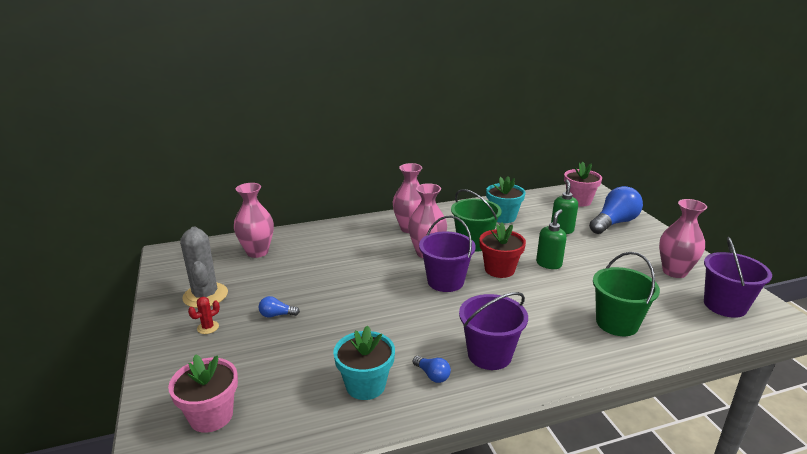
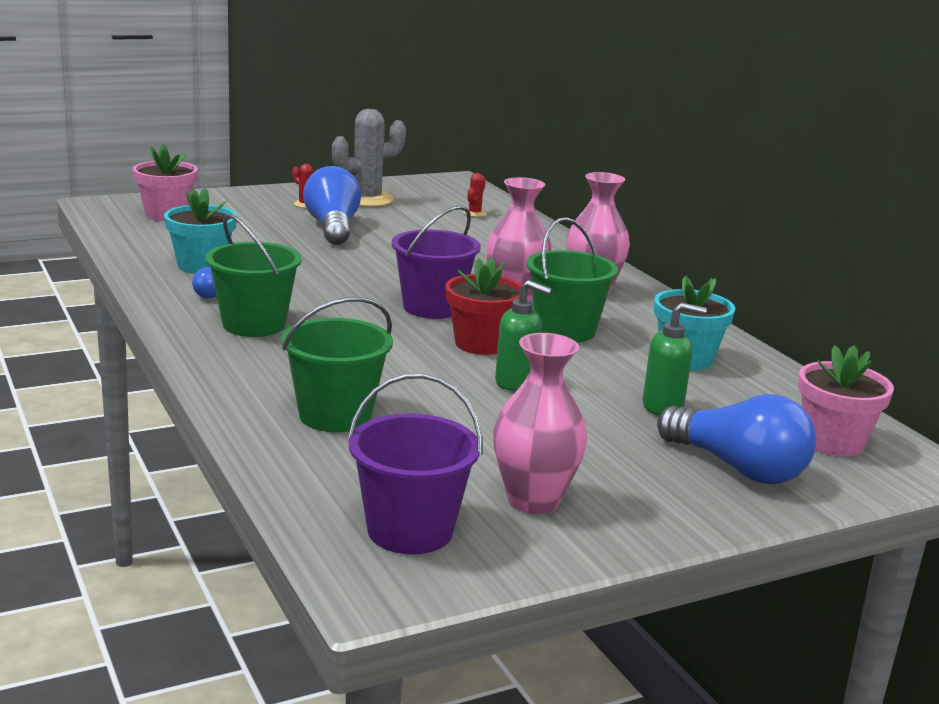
camera: 80 degrees right, 5 degrees down
pink vase [234,183,274,258] -> red cactus [463,173,487,217]
blue light bulb [259,296,300,318] -> blue light bulb [303,166,361,245], size x2.23
purple bucket [459,292,528,370] -> green bucket [205,214,302,337]

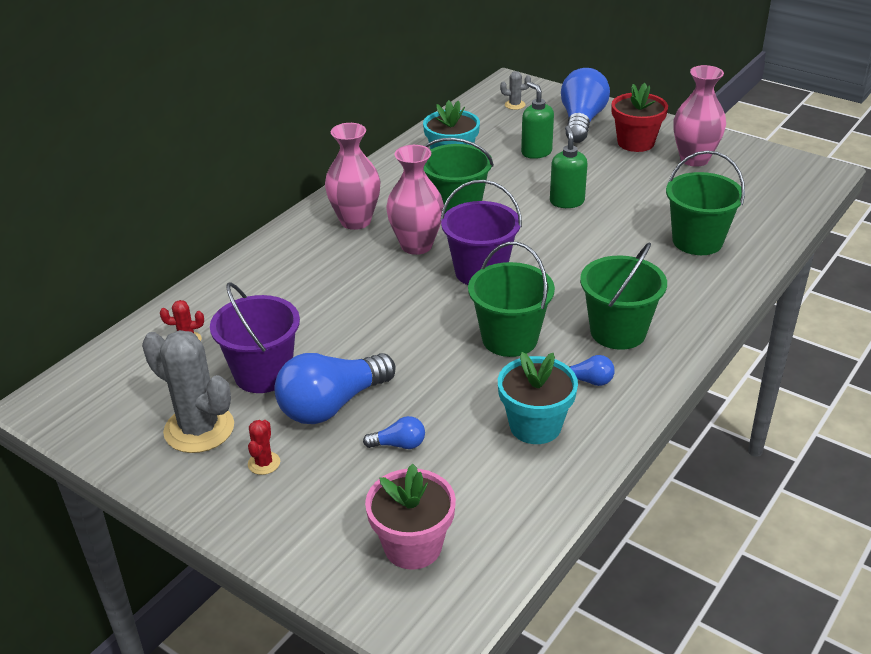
camera: 115 degrees left, 15 degrees up
purple bucket [348,374,483,554] -> purple bucket moved to [210,282,300,393]
red flower pot [446,257,521,355] -> red flower pot moved to [612,83,668,152]
pink flower pot [798,345,894,457] -> grey cactus [500,71,531,110]
none -> blue light bulb [363,416,425,449]
none -> green bucket [468,242,555,357]

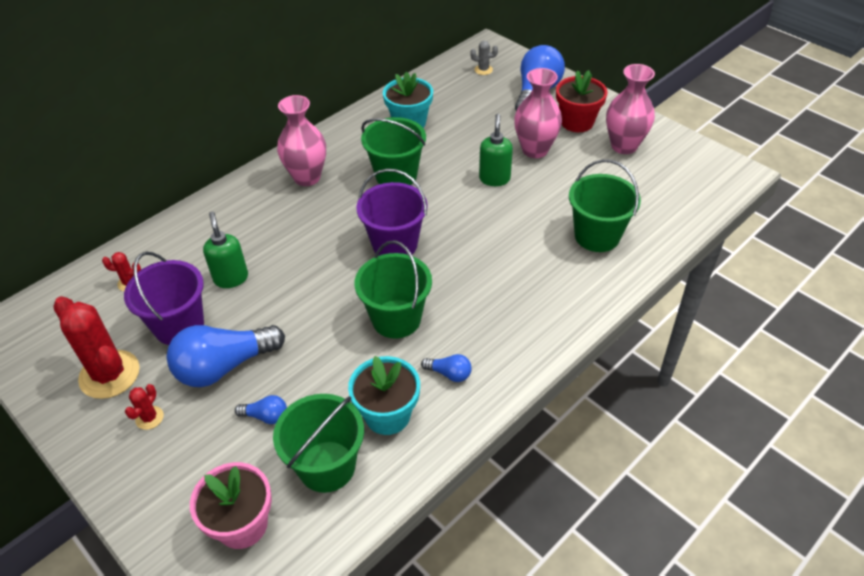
camera: 10 degrees right, 10 degrees up
grey cactus [142,330,234,453] -> red cactus [53,296,140,399]
pink vase [386,145,444,255] -> pink vase moved to [514,68,562,158]
green soap dispenser [521,82,554,159] -> green soap dispenser moved to [203,212,248,288]
green bucket [580,242,667,350] -> green bucket moved to [273,394,364,493]

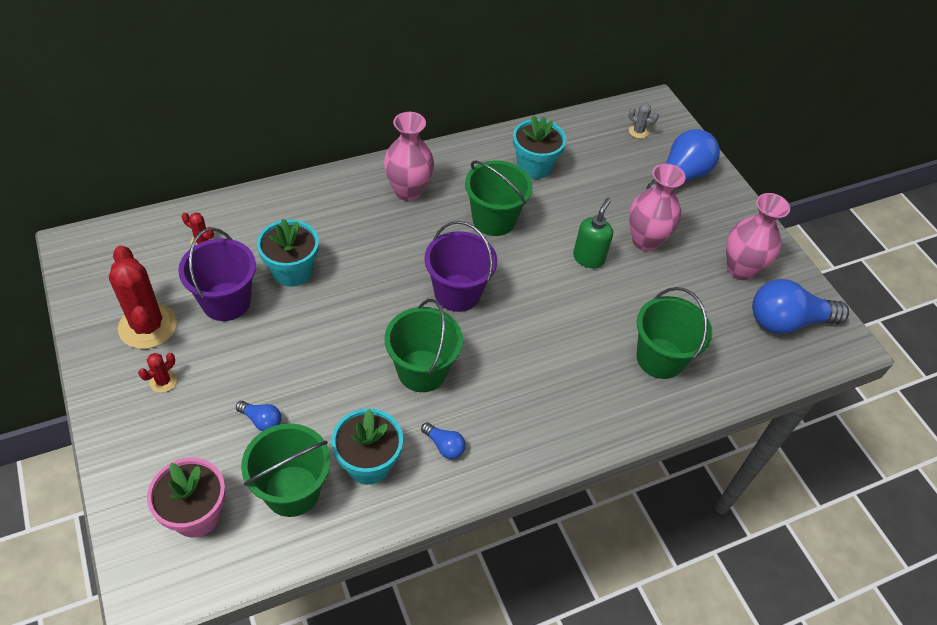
camera: 15 degrees right, 5 degrees up
blue light bulb [167,325,285,387] -> blue light bulb moved to [752,279,849,334]
green soap dispenser [203,212,248,288] -> turquoise flower pot [257,219,319,287]
red flower pot [556,70,607,132] -> none

